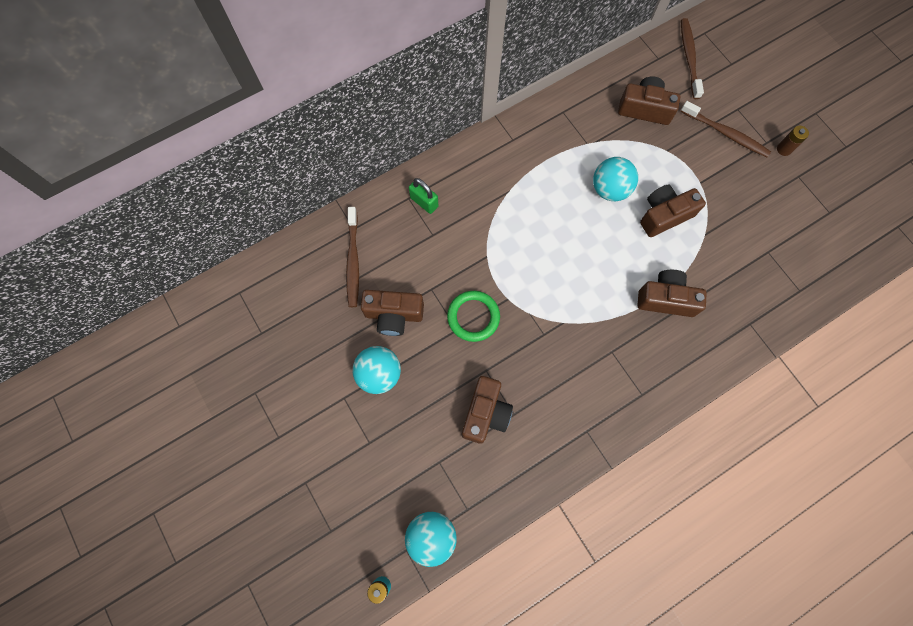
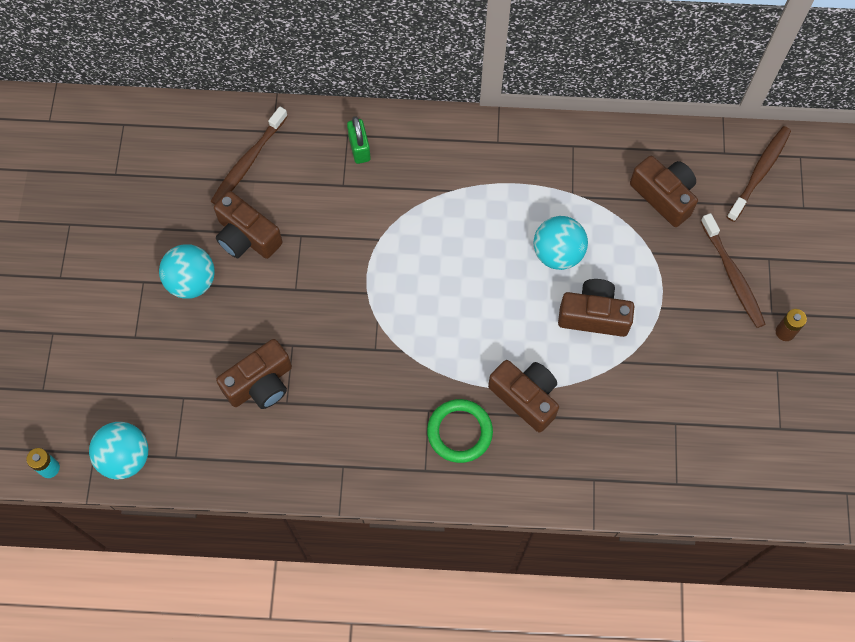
camera: 35 degrees right, 5 degrees down
green ring [447,291,500,342] -> green ring moved to [427,399,493,463]

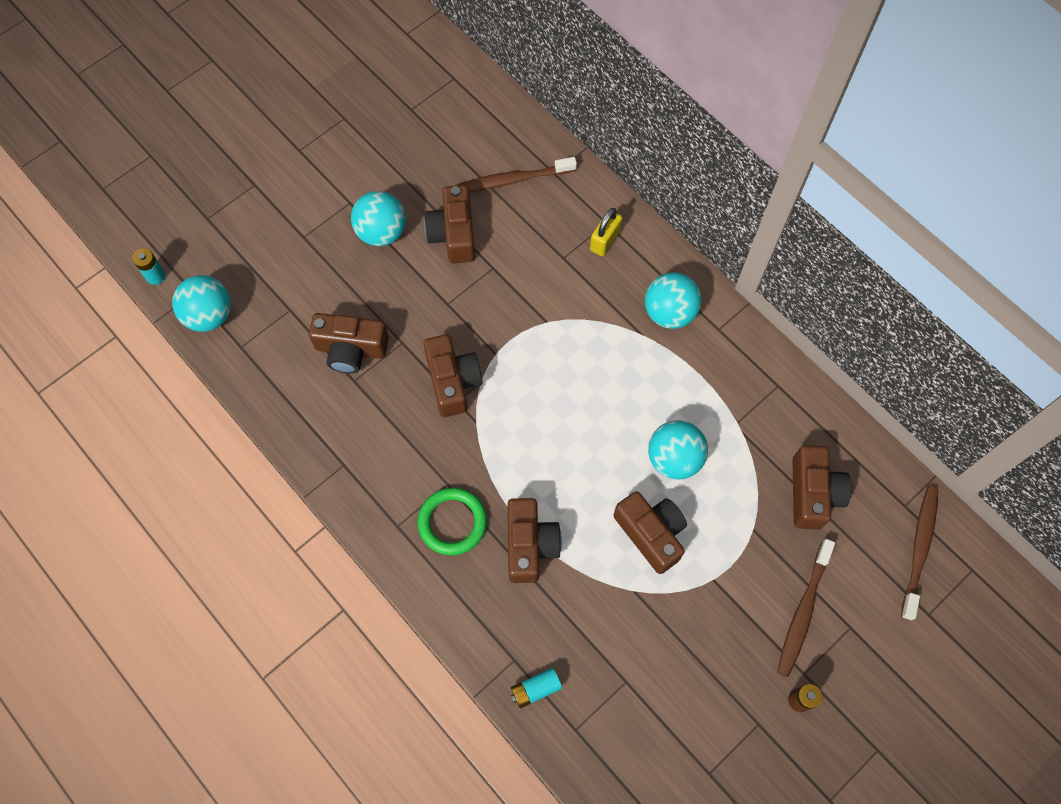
camera: 45 degrees right, 0 degrees up
green padlock [347,116,371,164] -> yellow padlock [590,208,622,256]
brown toothbrush [727,126,791,222] -> brown toothbrush turned 60 degrees counterclockwise [901,486,938,621]
none -> brown camera [423,334,483,417]
none -> turquoise battery [511,668,562,708]
none -> turquoise ball [645,272,702,329]

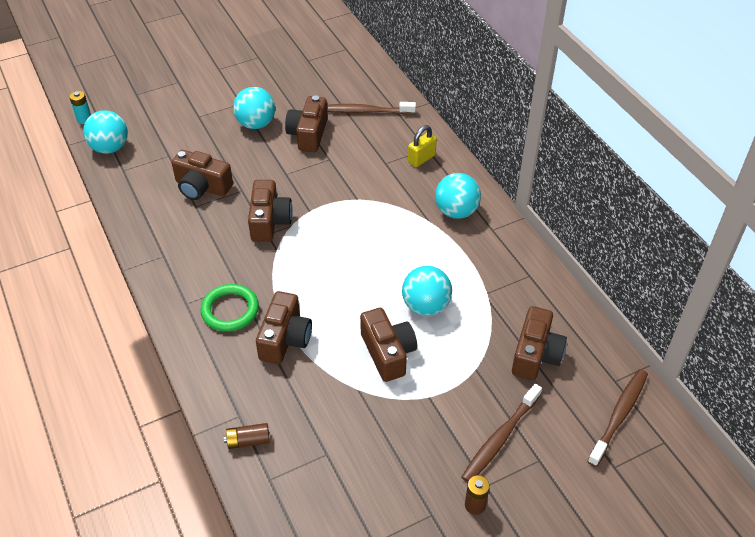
camera: 15 degrees right, 20 degrees down
turquoise battery [511,668,562,708] -> brown battery [224,423,270,449]

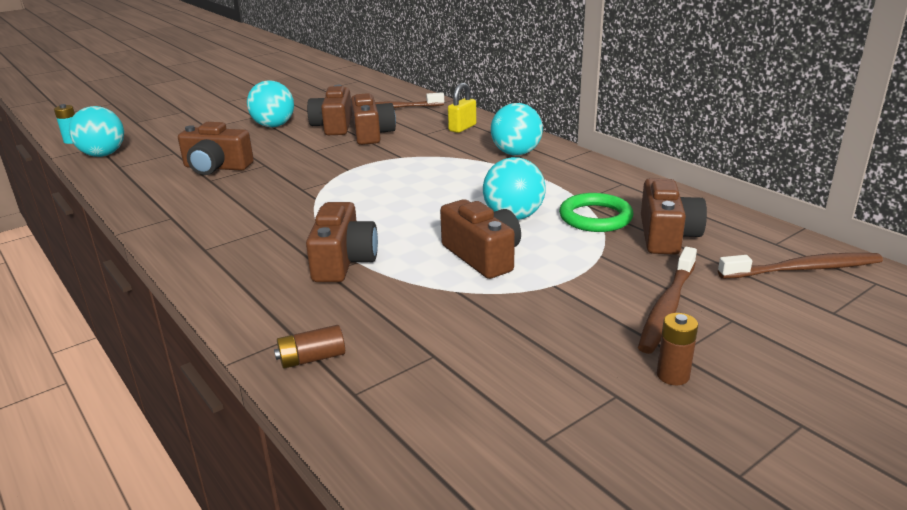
camera: 10 degrees left, 20 degrees down
green ring [200,284,259,332] -> green ring moved to [559,193,633,232]
brown camera [248,180,293,242] -> brown camera moved to [351,93,396,145]
brown toothbrush [587,369,648,467] -> brown toothbrush turned 60 degrees clockwise [718,253,883,279]

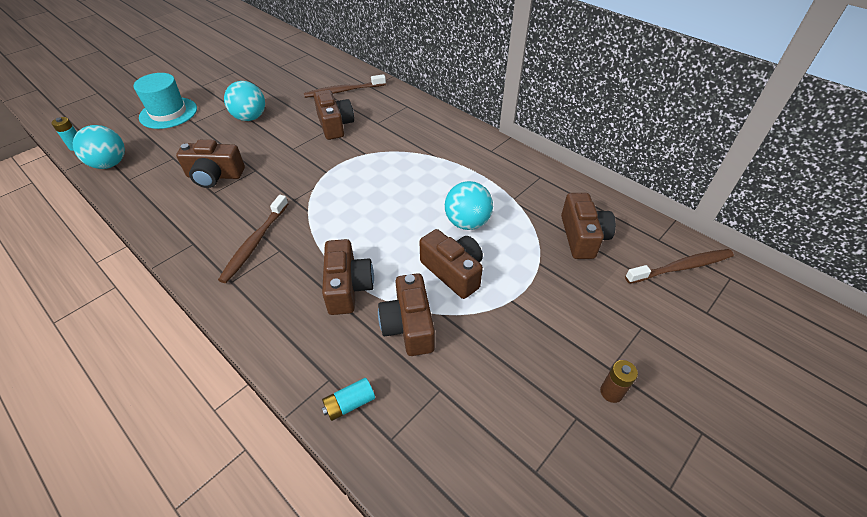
camera: 10 degrees left, 20 degrees up
brown battery [274,325,345,369] -> turquoise battery [322,378,375,421]
brown camera [307,85,352,135] -> brown camera moved to [378,273,435,356]
yellow padlock [448,83,477,133] -> none
turquoise ball [491,103,543,155] -> none
green ring [559,193,633,232] -> none
brown toothbrush [638,247,697,354] -> brown toothbrush moved to [218,195,288,283]
none -> turquoise hat [133,73,197,129]

